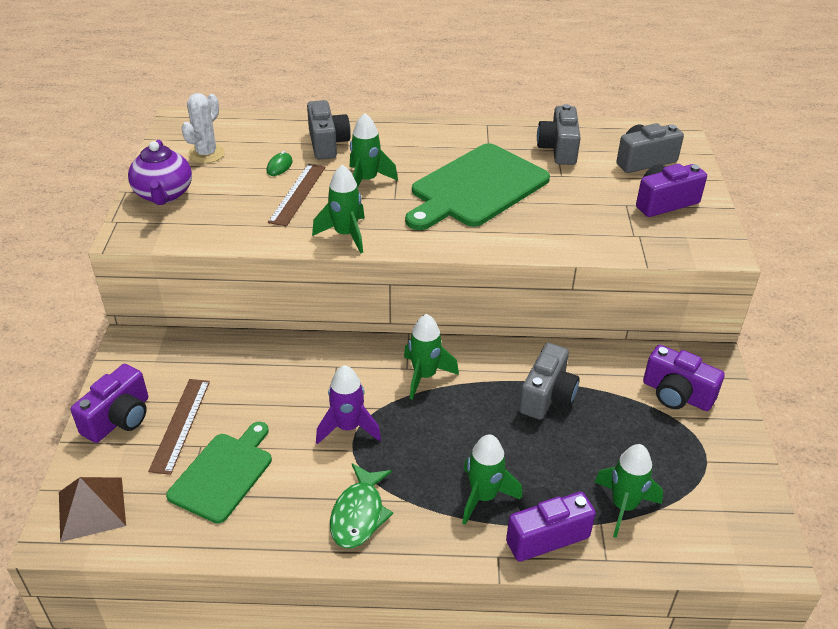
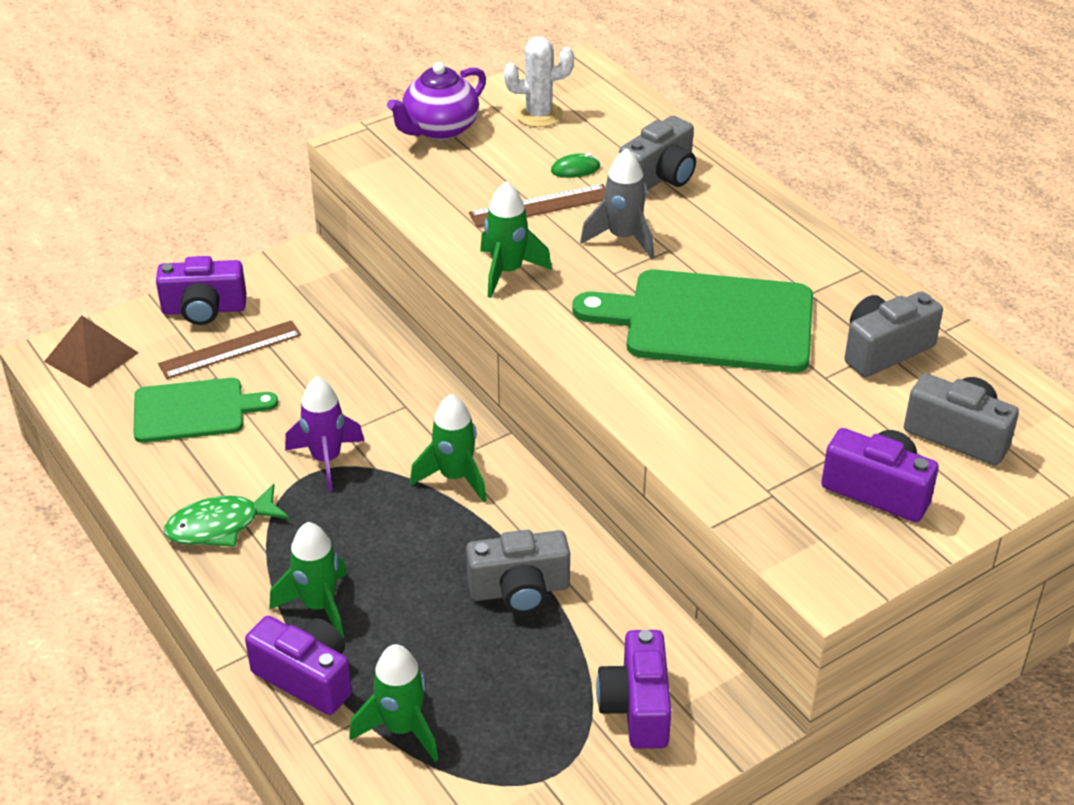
camera: 55 degrees right, 0 degrees up
green rocket [350,113,398,187] -> grey rocket [580,148,654,259]

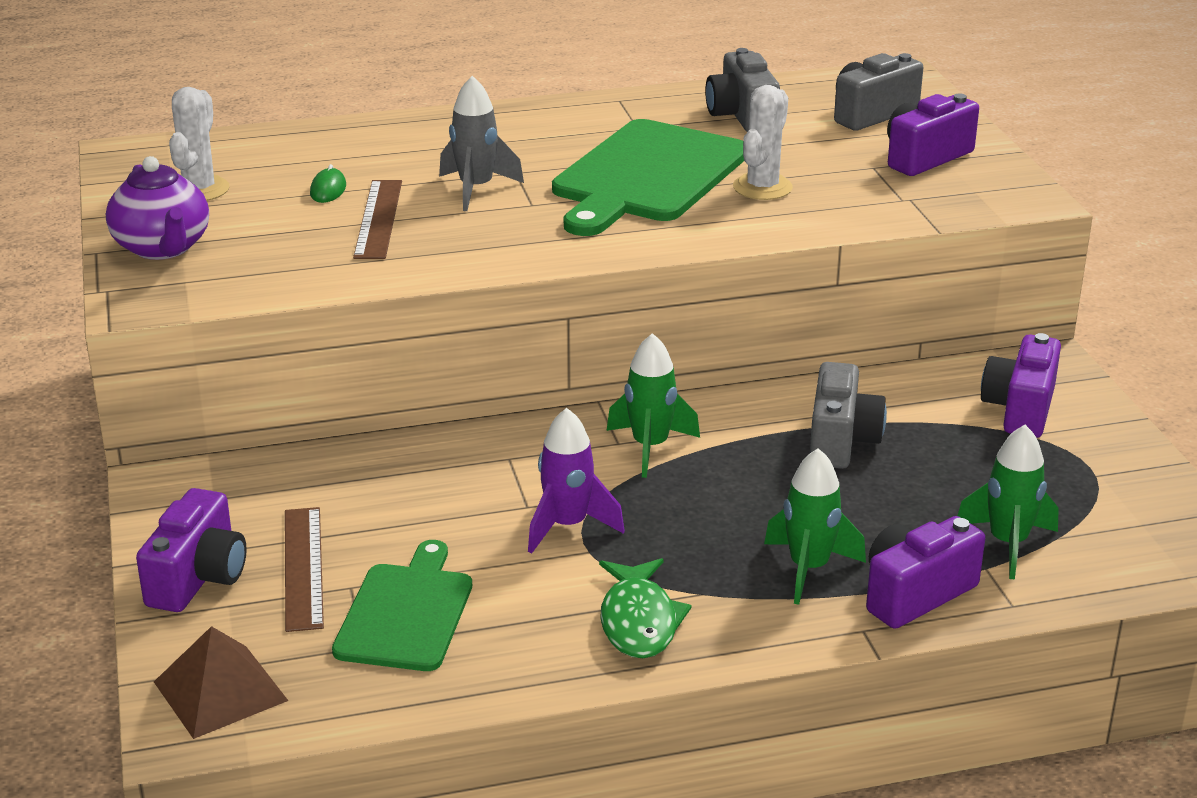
camera: 70 degrees left, 10 degrees down
green rocket [480,181,552,298] -> none
purple camera [596,630,671,749] -> purple camera turned 90 degrees clockwise [981,333,1061,438]
grey camera [619,116,696,191] -> none
none -> white cactus [733,85,793,200]

